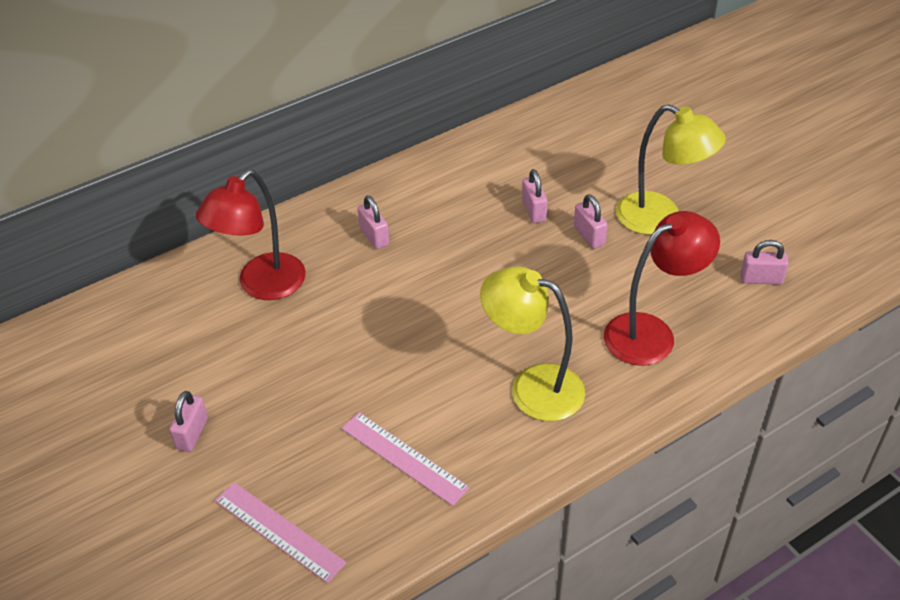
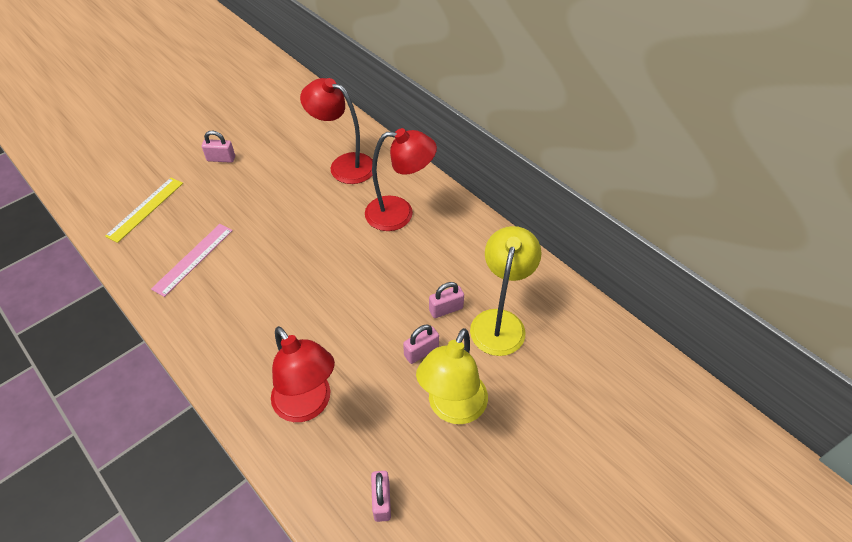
camera: 80 degrees right, 5 degrees up
pink ruler [215,482,346,583] -> yellow ruler [105,178,183,243]
pink padlock [357,195,389,249] -> red lamp [365,128,437,231]
yellow lamp [480,266,585,421] -> yellow lamp moved to [470,226,541,356]

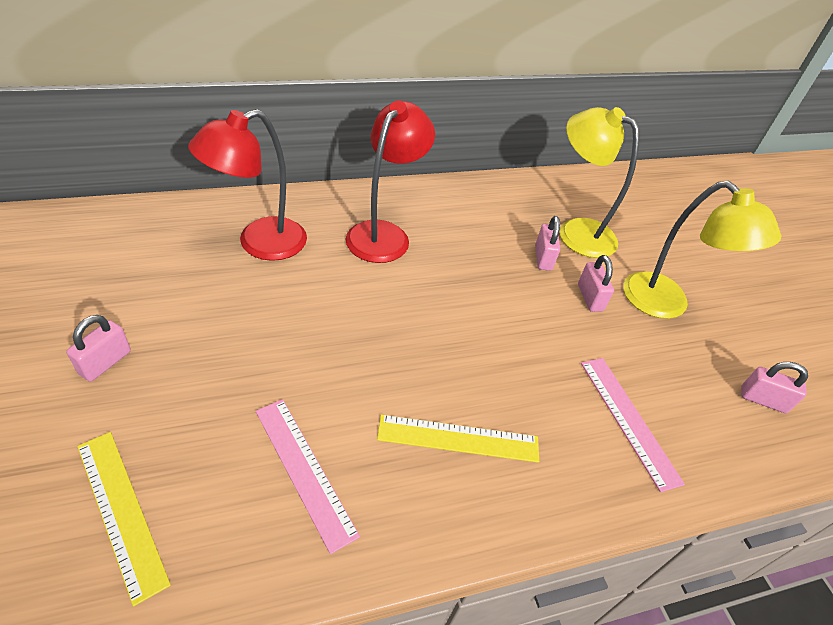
camera: 70 degrees left, 5 degrees down
red lamp [271,326,335,422] -> pink ruler [581,358,685,492]
none -> yellow ruler [377,415,539,463]

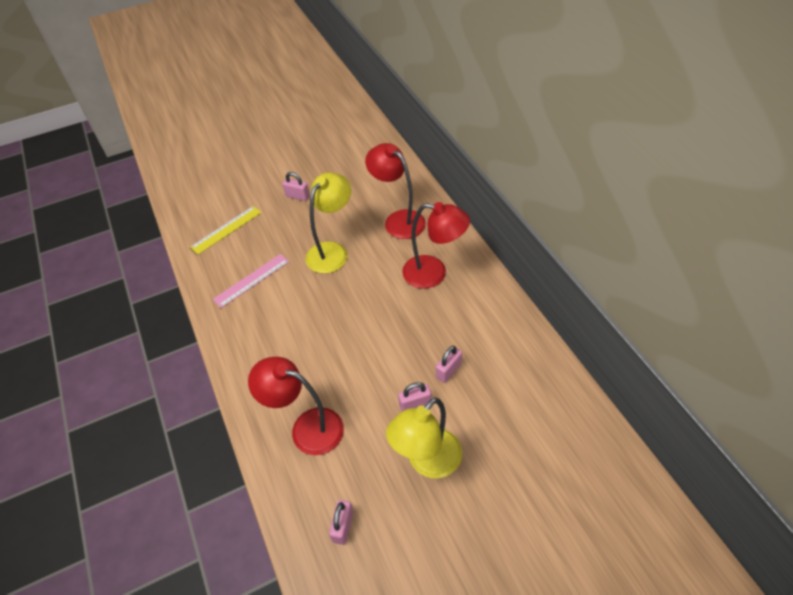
camera: 90 degrees right, 5 degrees up
yellow ruler [377,415,539,463] -> none
pink padlock [535,216,560,271] -> pink padlock turned 45 degrees counterclockwise [436,346,462,383]
yellow lamp [560,107,639,258] -> yellow lamp moved to [306,172,351,274]
pink ruler [581,358,685,492] -> red lamp [248,357,344,455]

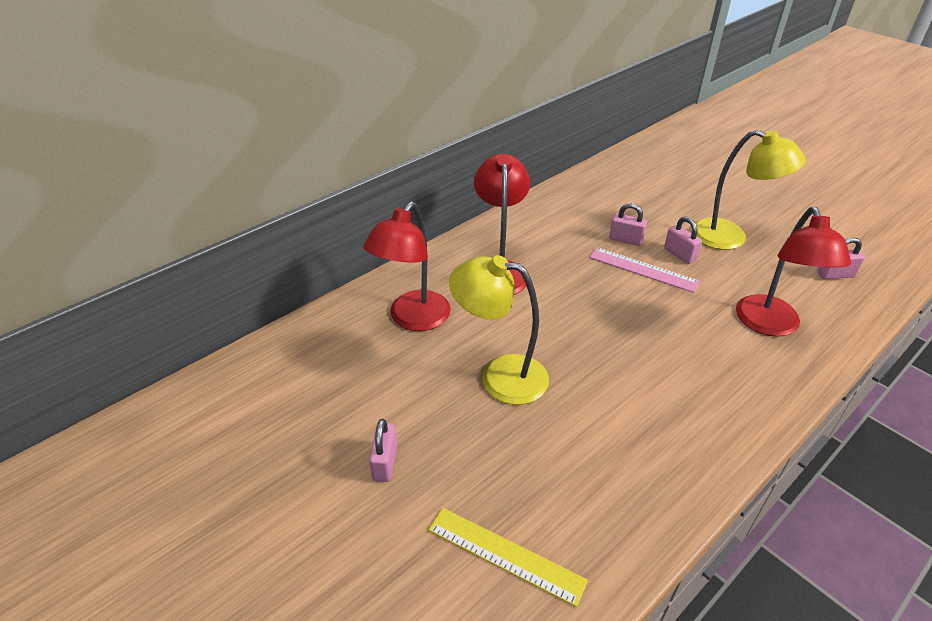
camera: 110 degrees left, 10 degrees down
pink ruler [212,254,289,308] -> pink ruler moved to [589,247,700,293]

